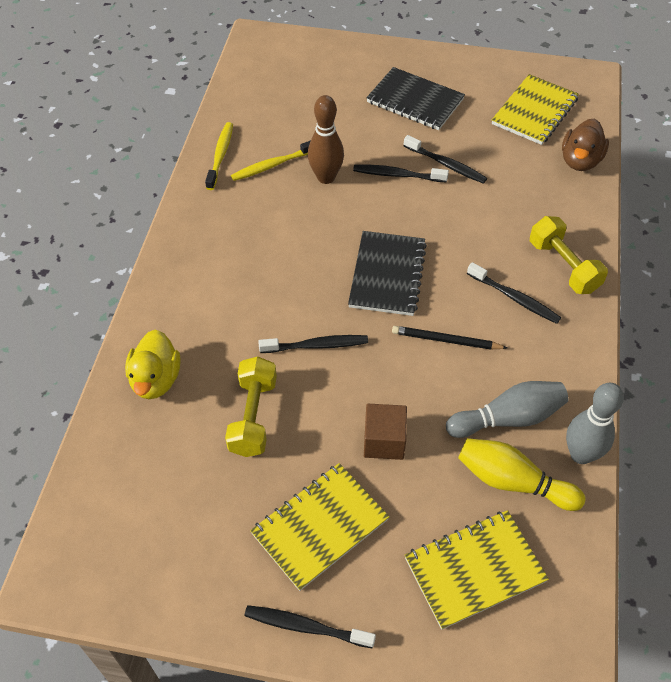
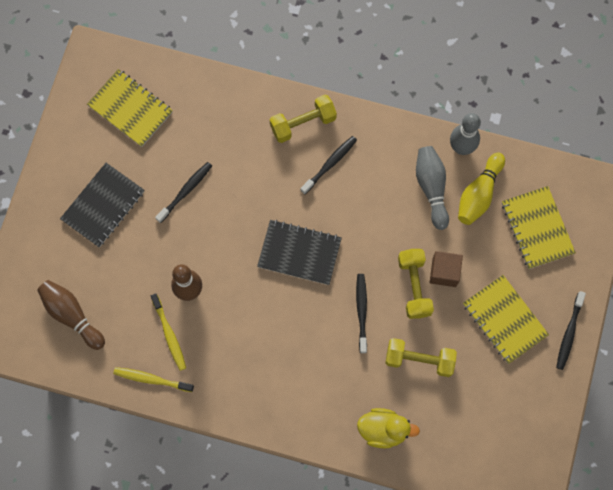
camera: 85 degrees left, 20 degrees up
black toothbrush [353,165,449,182] -> none
black pencil [392,326,507,350] -> none
brown duck [562,118,609,171] -> none
none -> brown bowling pin [37,280,105,350]
none -> yellow dumbbell [398,249,434,319]

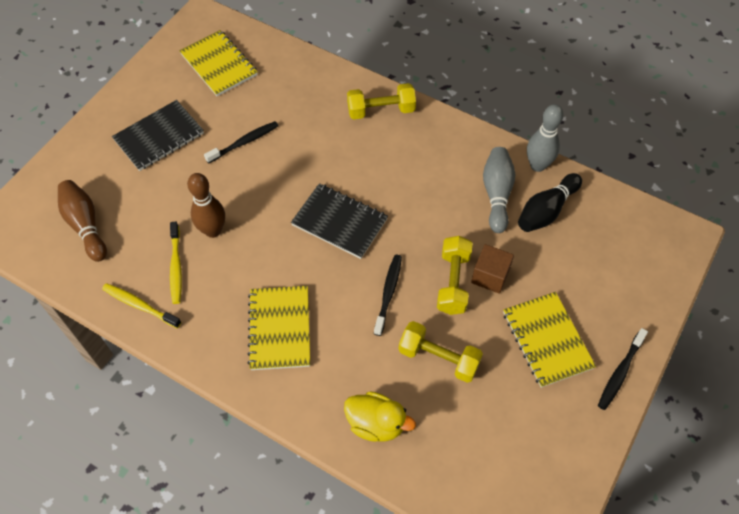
camera: 15 degrees right, 15 degrees down
black toothbrush [300,136,357,194] -> none
yellow bowling pin [458,153,505,225] -> black bowling pin [518,173,582,232]
yellow notebook [502,186,576,269] -> yellow notebook moved to [248,286,310,370]

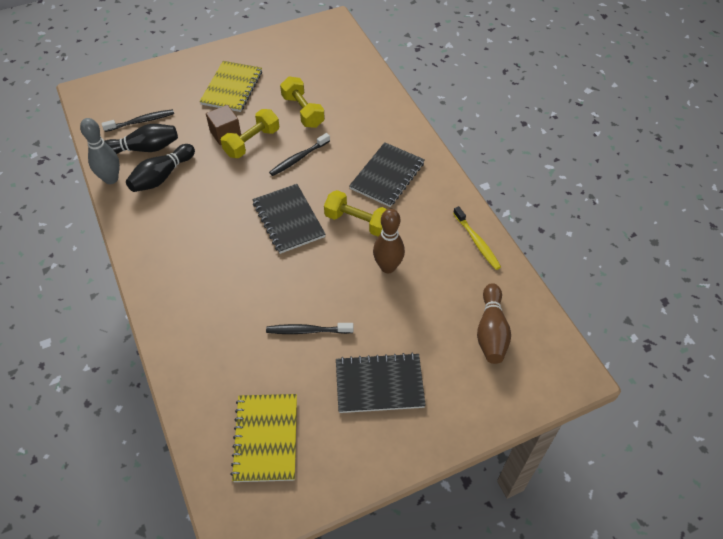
camera: 145 degrees left, 5 degrees down
yellow toothbrush [170,222,182,304] -> none
yellow notebook [248,286,310,370] -> black notebook [349,142,425,207]
yellow duck [344,391,416,442] -> none
yellow dumbbell [347,83,416,120] -> yellow dumbbell moved to [324,190,387,237]
grey bowling pin [483,147,515,233] -> black bowling pin [126,144,195,192]
black toothbrush [598,328,648,410] -> black toothbrush moved to [101,109,174,132]

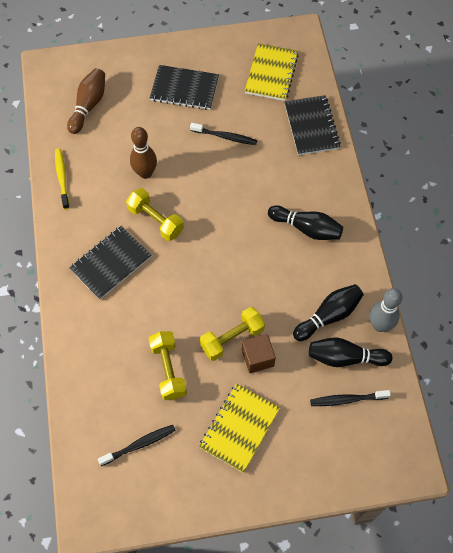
camera: 165 degrees left, 10 degrees up
black notebook [252,184,326,254] -> black notebook moved to [285,95,341,155]
black toothbrush [269,133,330,176] -> black toothbrush moved to [98,425,176,466]
none -> black bowling pin [268,205,343,240]

